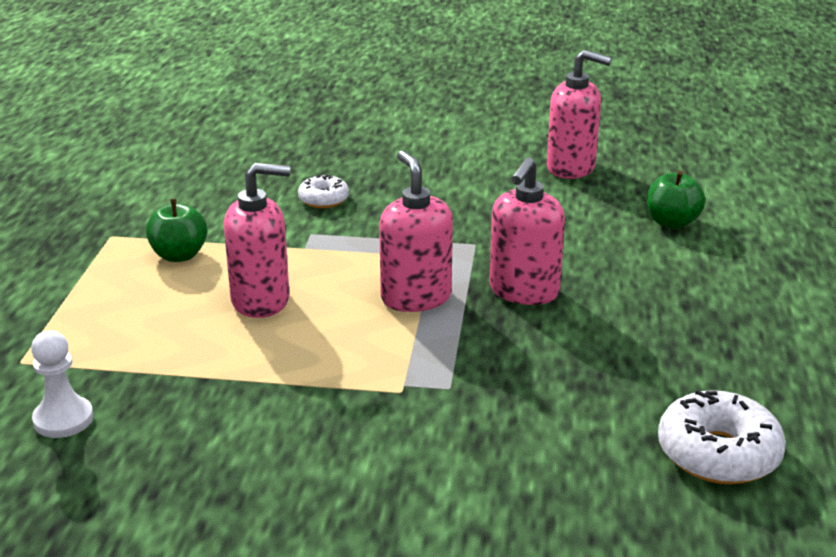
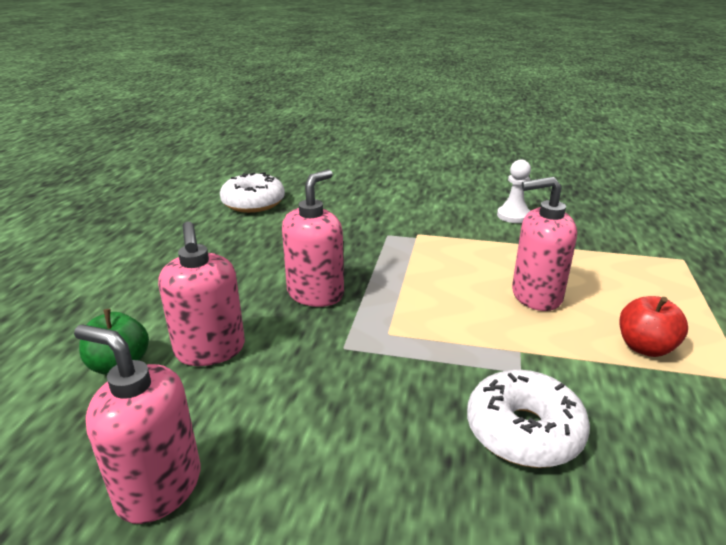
camera: 175 degrees left, 0 degrees up
white pawn [31,330,93,438] -> white pawn moved to [497,160,531,223]
green apple [146,199,208,262] -> red apple [620,296,688,357]
white donut [298,175,349,208] -> white donut [467,370,590,468], size x1.73
pink soap dispenser [379,150,453,312] -> pink soap dispenser moved to [158,221,245,366]

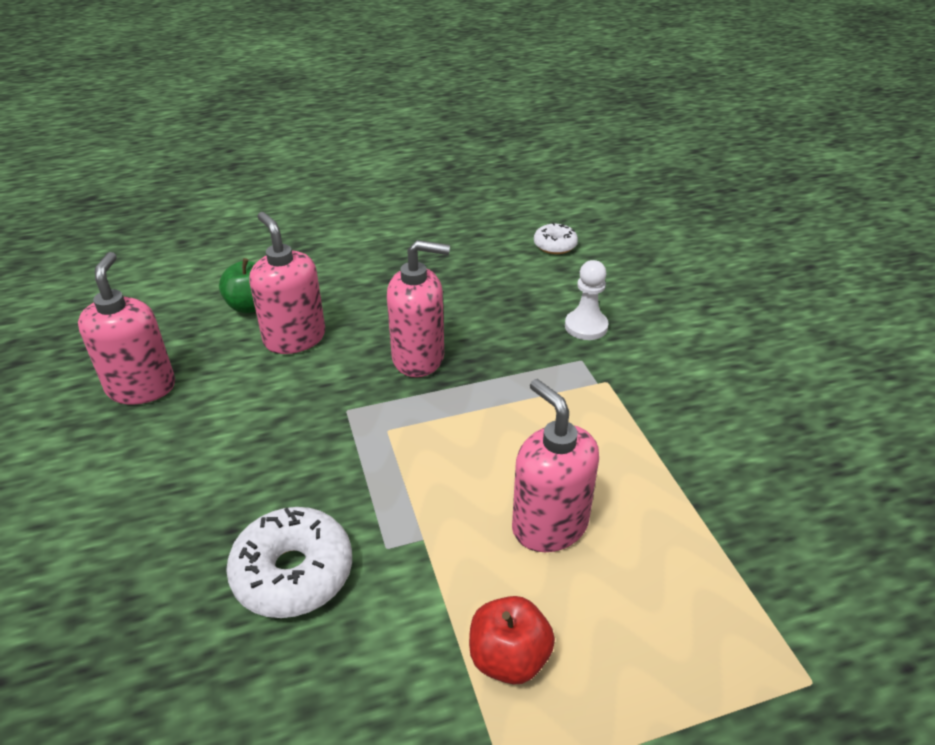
camera: 60 degrees right, 10 degrees up
pink soap dispenser [158,221,245,366] -> pink soap dispenser turned 105 degrees clockwise [249,212,325,354]
white donut [220,172,285,213] -> white donut [534,223,578,254], size x0.58
white pawn [497,160,531,223] -> white pawn moved to [565,260,609,340]

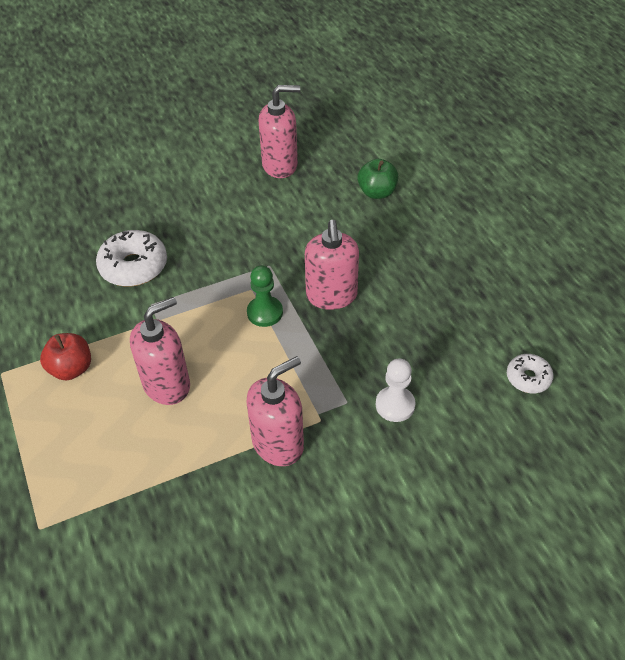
camera: 85 degrees right, 10 degrees up
pink soap dispenser [249,212,325,354] -> pink soap dispenser moved to [246,356,304,466]
none -> green pawn [247,265,283,327]

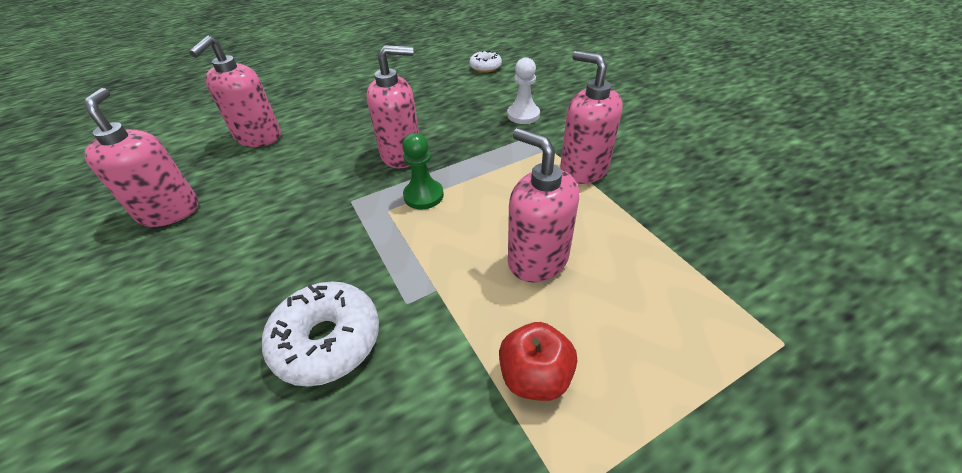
camera: 95 degrees left, 5 degrees down
green apple [358,159,398,199] -> pink soap dispenser [189,35,281,147]

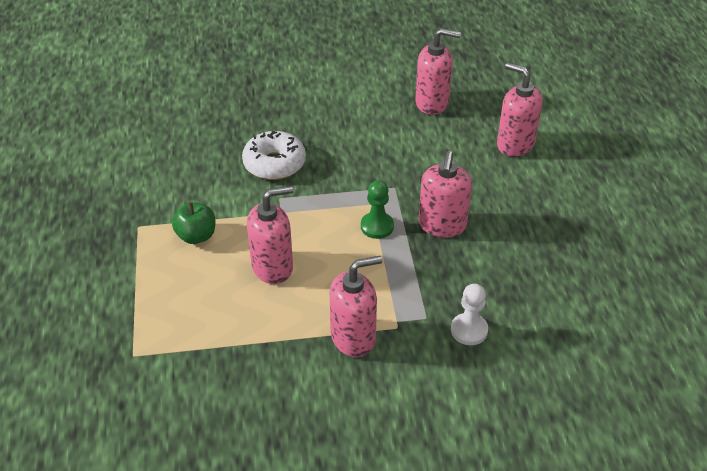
camera: 110 degrees right, 0 degrees up
white donut [469,51,502,73] -> none
red apple [499,322,577,401] -> green apple [172,202,215,244]

